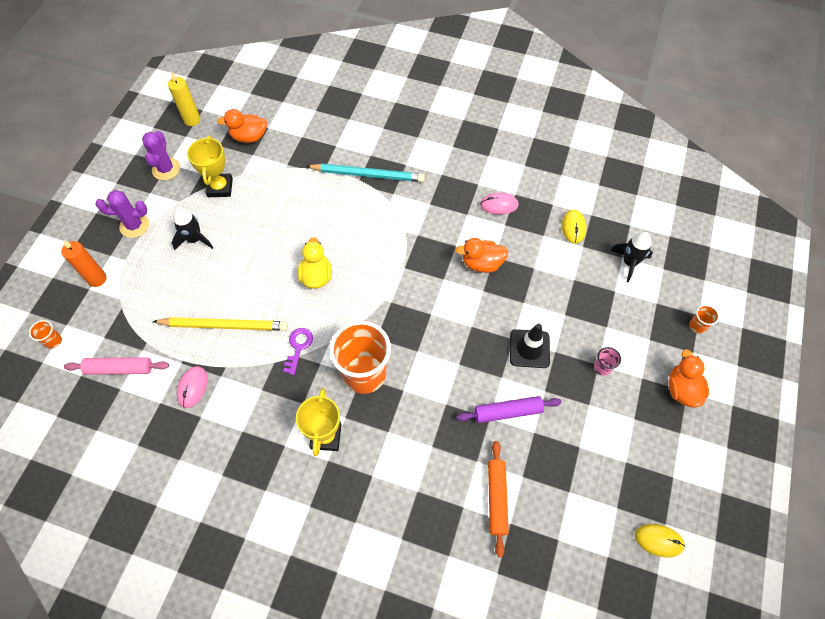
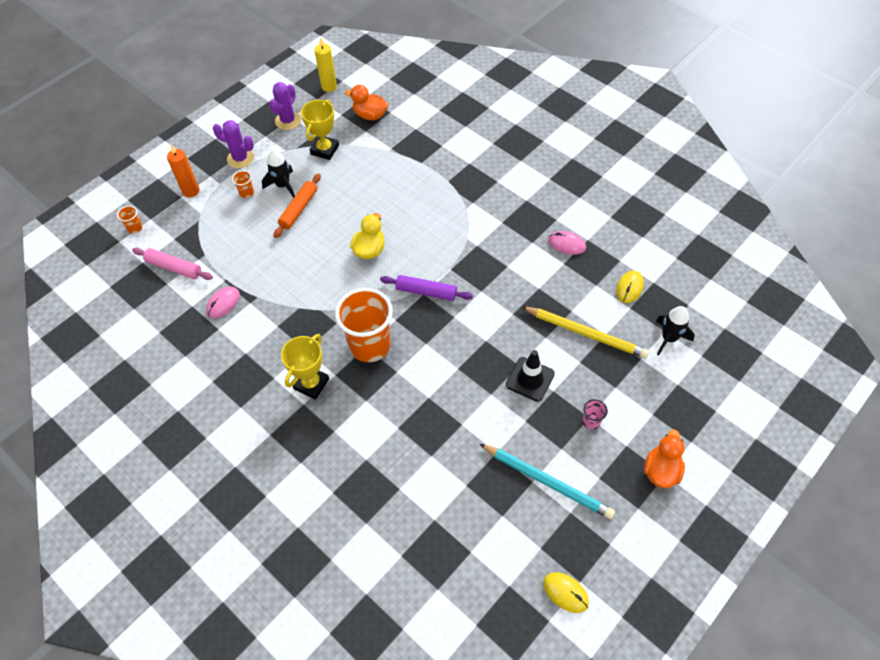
camera: 25 degrees right, 5 degrees down
yellow pencil [152,317,288,331] -> yellow pencil moved to [521,306,649,358]
purple key [283,328,313,375] -> none
turquoise pencil [306,164,425,182] -> turquoise pencil moved to [480,444,615,519]
orange duck [456,238,508,273] -> none
purple rolling pin [456,396,561,423] -> purple rolling pin moved to [380,275,473,301]
orange rolling pin [488,441,509,557] -> orange rolling pin moved to [274,174,321,238]
orange cup [689,305,719,333] -> orange cup moved to [232,170,254,198]

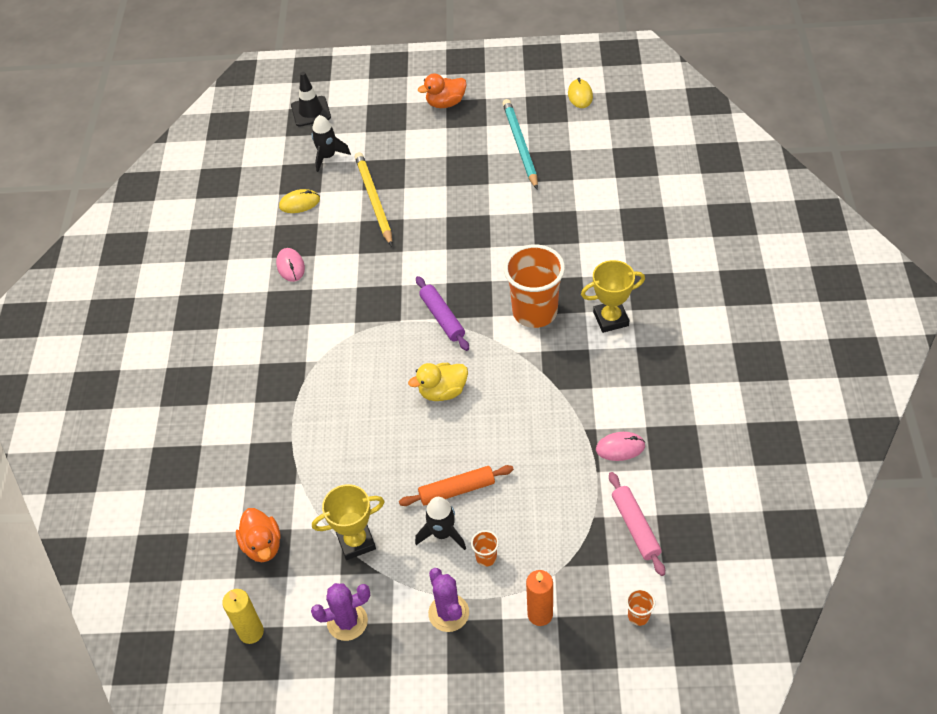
camera: 130 degrees left, 5 degrees down
black traffic cone [506,350,555,402] -> black traffic cone moved to [291,72,331,127]
pink cup [583,399,608,429] -> none

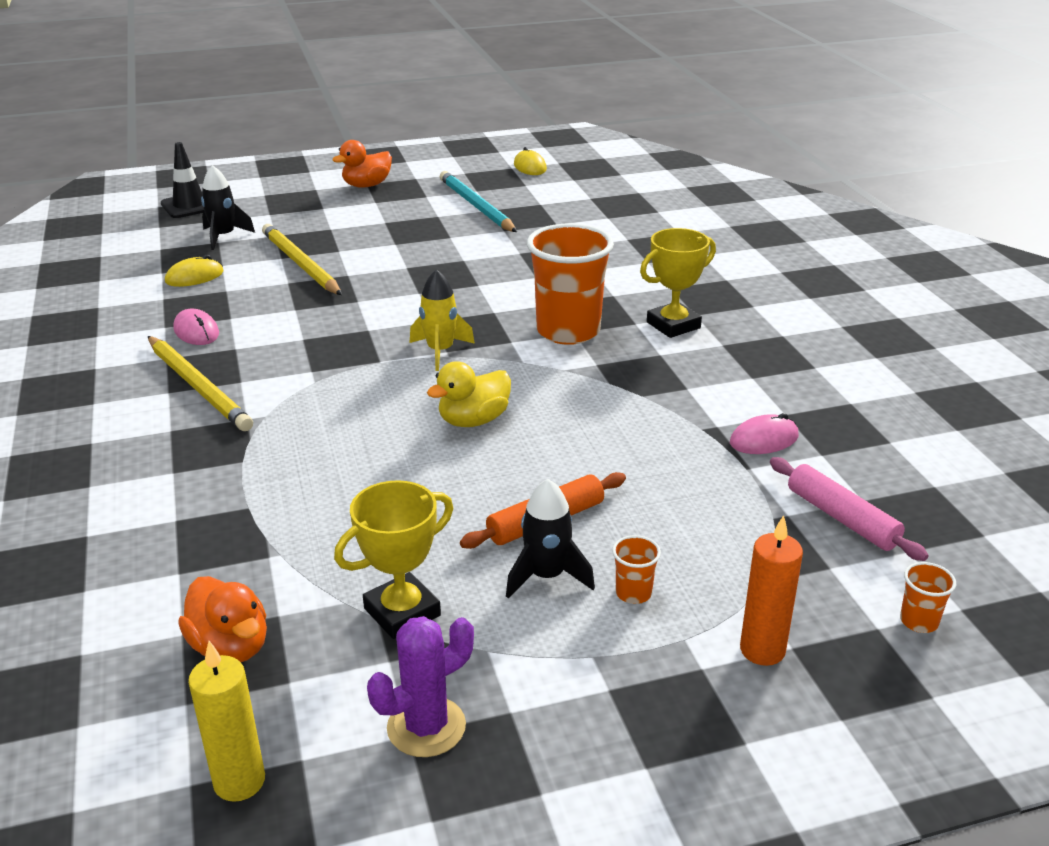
camera: 20 degrees left, 20 degrees down
purple rolling pin [416,276,469,351] -> yellow rocket [410,269,475,371]
purple cactus [428,568,469,632] -> none
none -> yellow pencil [148,336,253,431]

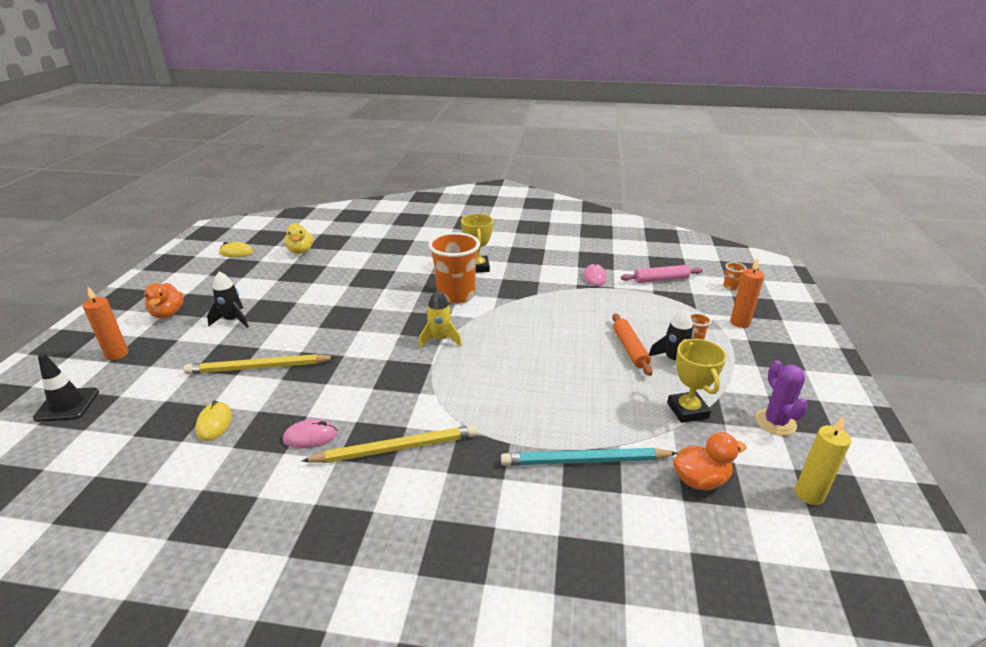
camera: 65 degrees left, 0 degrees up
black rocket [201,165,255,250] -> black rocket moved to [207,272,248,328]
yellow duck [427,361,511,427] -> yellow duck moved to [284,223,313,254]
turquoise pencil [440,171,517,232] -> turquoise pencil moved to [501,448,678,466]
none -> orange candle [83,287,128,360]

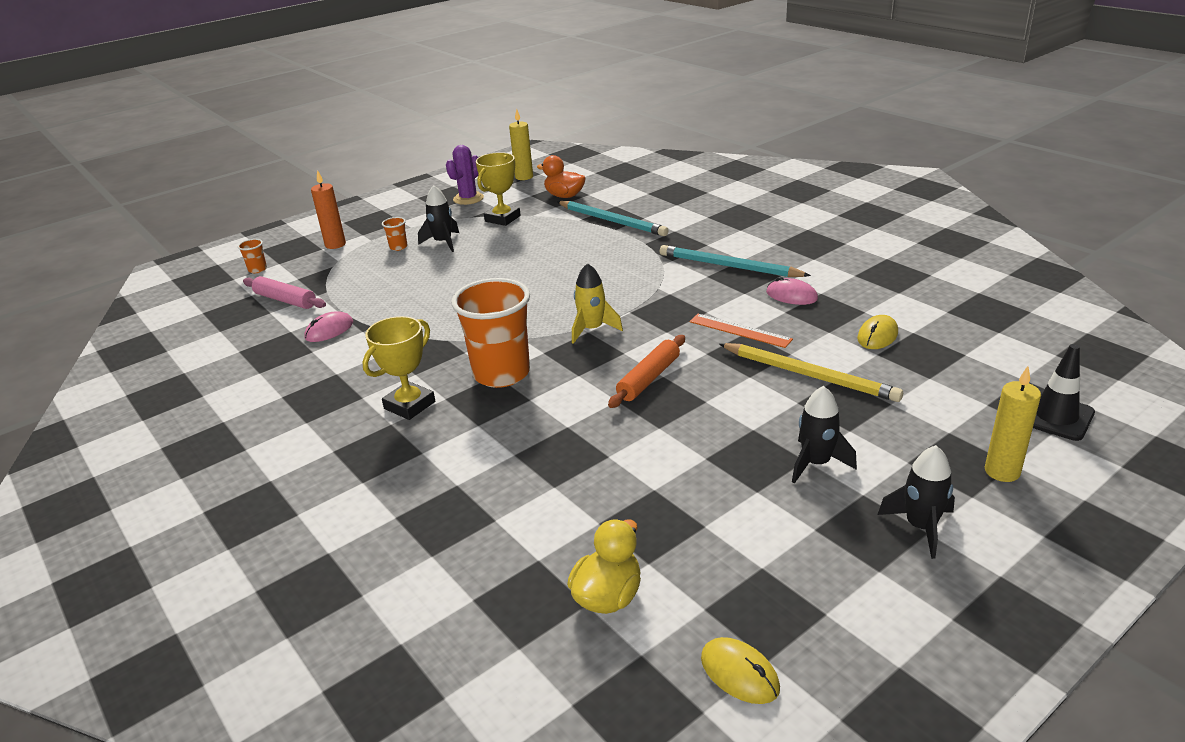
camera: 135 degrees left, 0 degrees up
orange candle [83,287,128,360] -> yellow candle [985,366,1041,482]
orange duck [144,283,184,318] -> black rocket [877,445,955,559]
yellow pencil [302,425,478,463] -> turquoise pencil [660,245,811,277]
orange rolling pin [612,314,653,376] -> orange rolling pin moved to [608,335,685,408]
none -> orange ruler [689,314,793,348]

